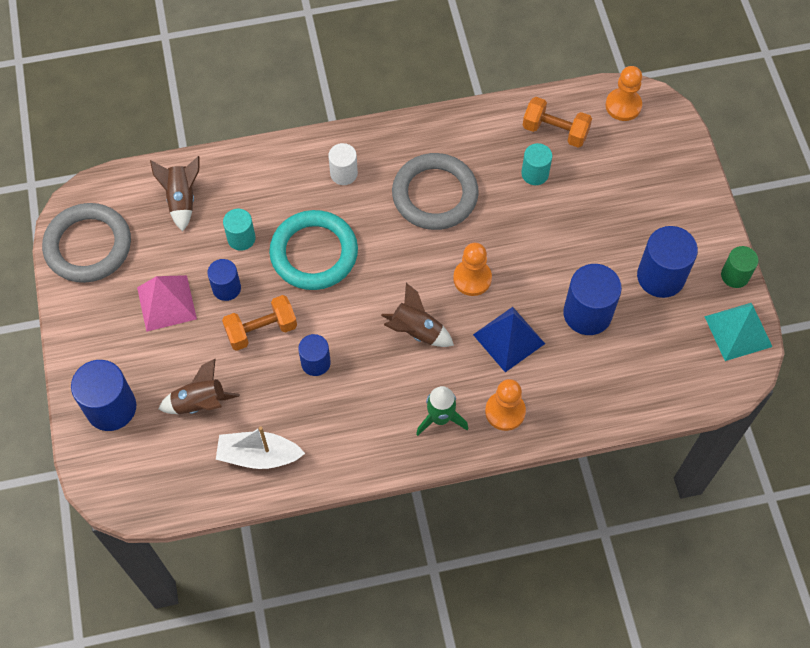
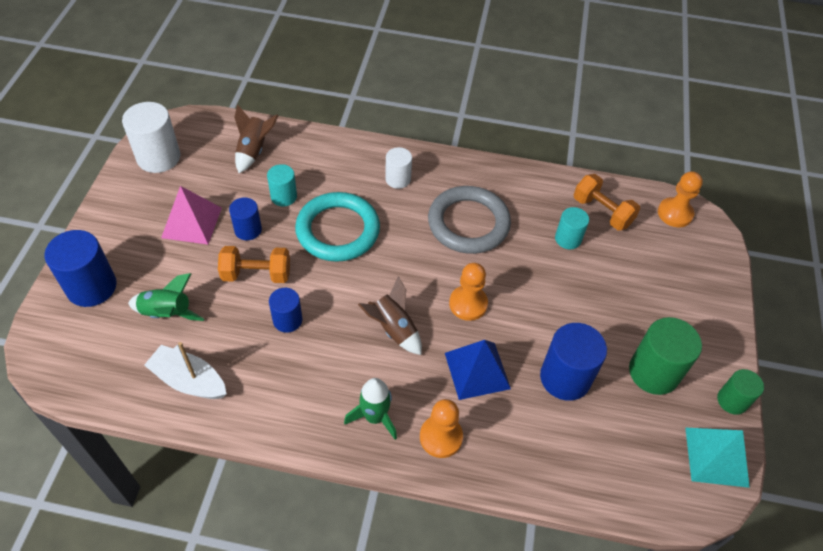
camera: 20 degrees right, 10 degrees down
grey ring [42,203,131,283] -> white cylinder [122,102,181,173]
brown rocket [158,358,240,414] -> green rocket [128,273,204,321]
blue cylinder [637,226,698,298] -> green cylinder [629,317,702,395]

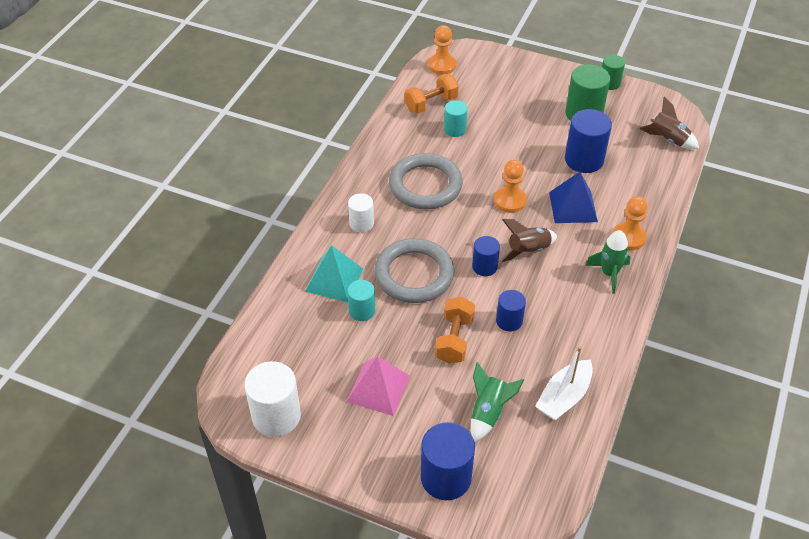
camera: 75 degrees left, 5 degrees down
blue cylinder [229,197,262,240] -> blue cylinder moved to [472,236,500,276]
brown rocket [234,104,279,173] -> brown rocket moved to [639,97,699,149]
turquoise ring [295,192,380,262] -> grey ring [374,238,454,303]
turquoise pyramid [685,428,750,488] -> turquoise pyramid moved to [305,245,363,302]

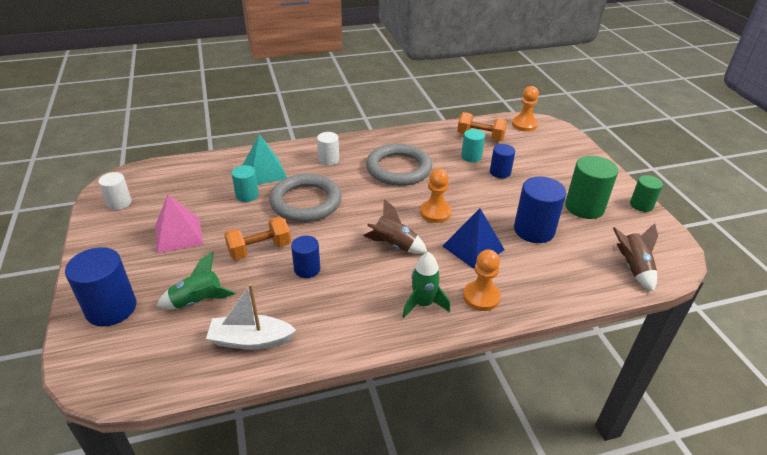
camera: 50 degrees right, 10 degrees down
white cylinder [244,361,301,437] -> white cylinder [98,172,132,210], size x0.59
blue cylinder [472,236,500,276] -> blue cylinder moved to [490,144,515,178]

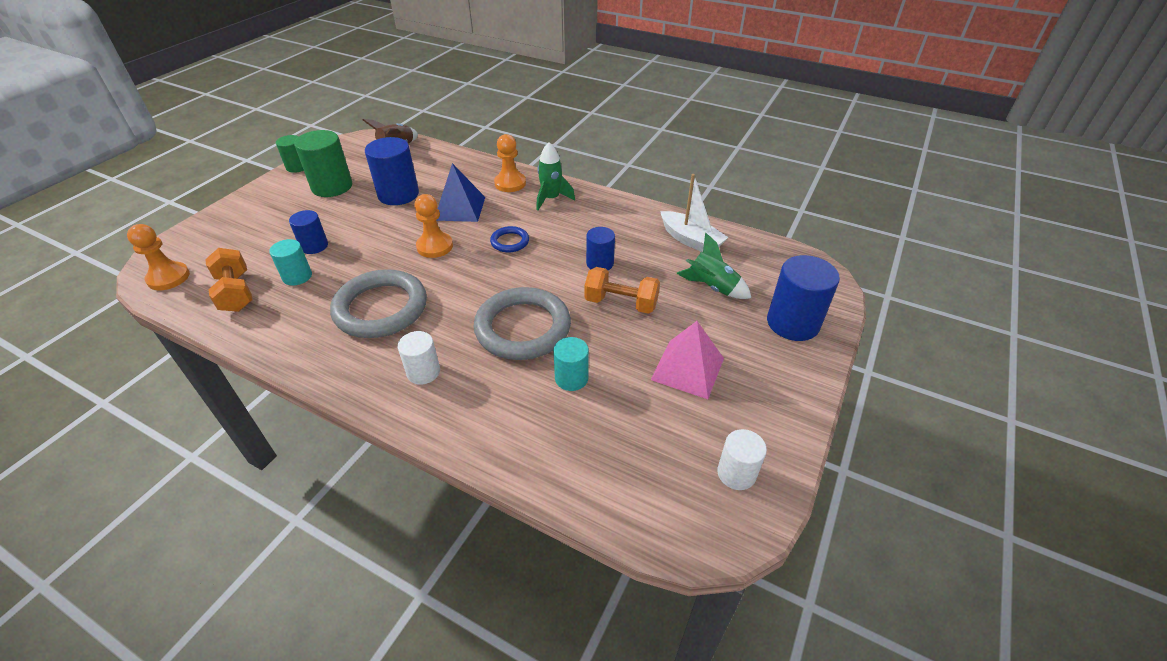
camera: 135 degrees left, 5 degrees up
turquoise pyramid [243,134,287,185] -> none
brown rocket [363,199,427,254] -> blue ring [490,226,529,252]

